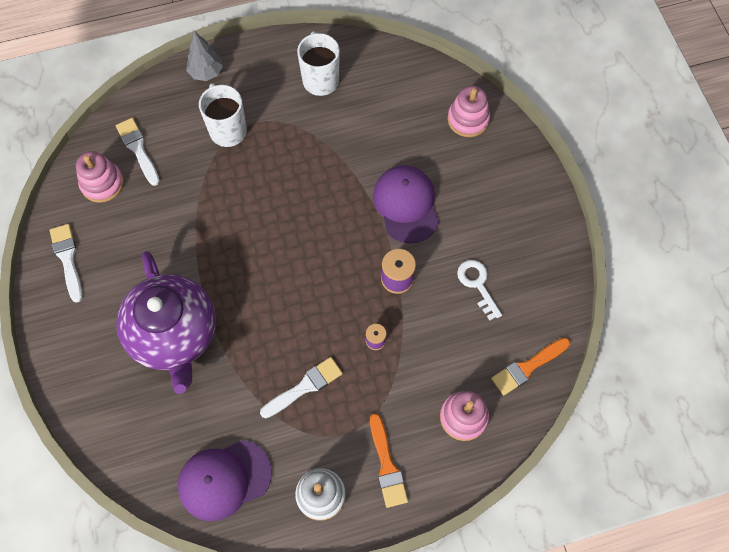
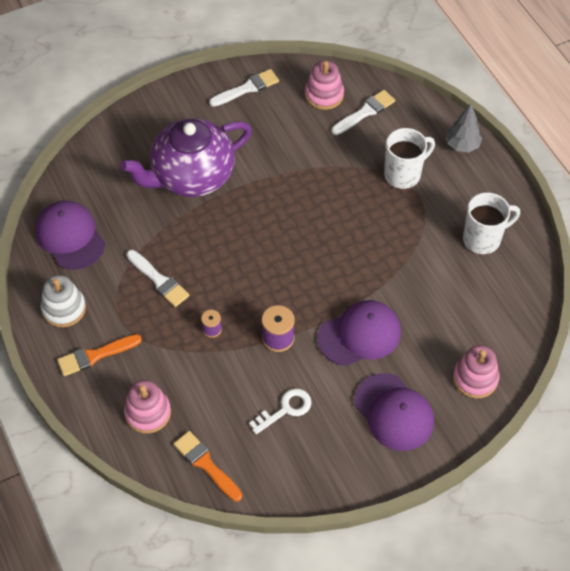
camera: 80 degrees right, 10 degrees down
none -> purple cap [354,373,434,451]

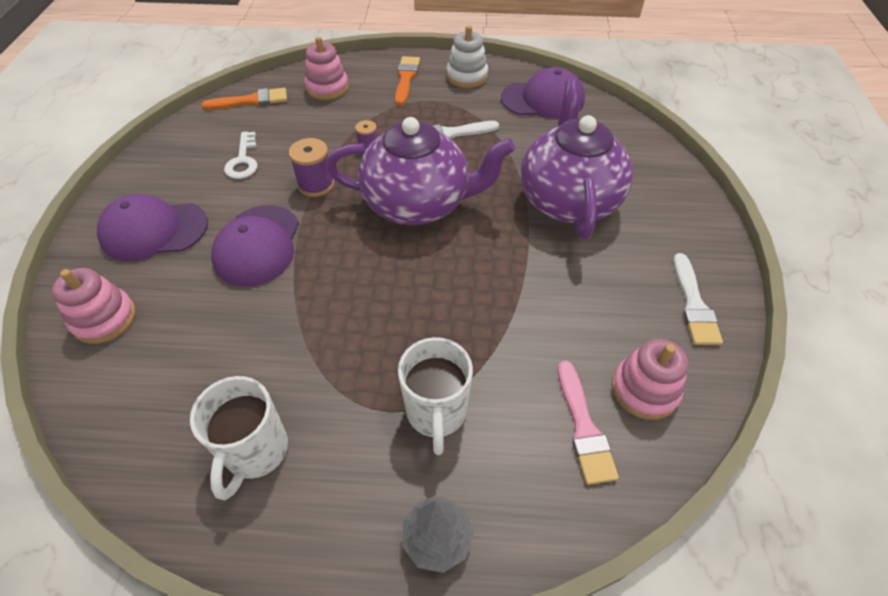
camera: 120 degrees right, 5 degrees down
white brush [332,90,395,135] -> pink brush [558,361,619,485]
none -> purple teapot [326,117,515,225]

